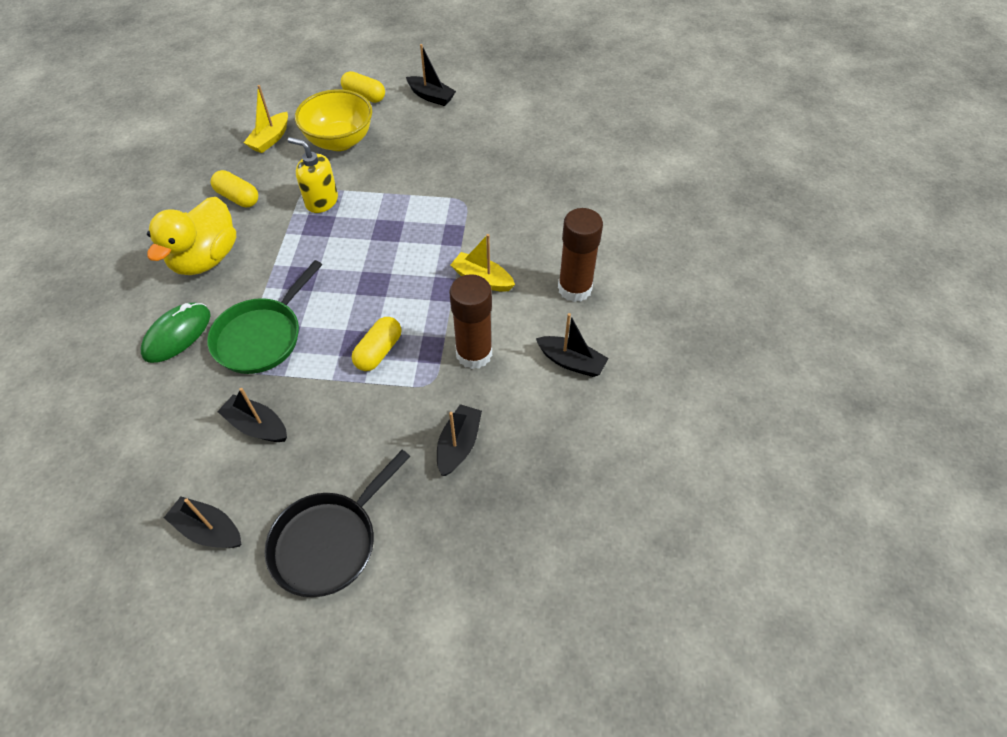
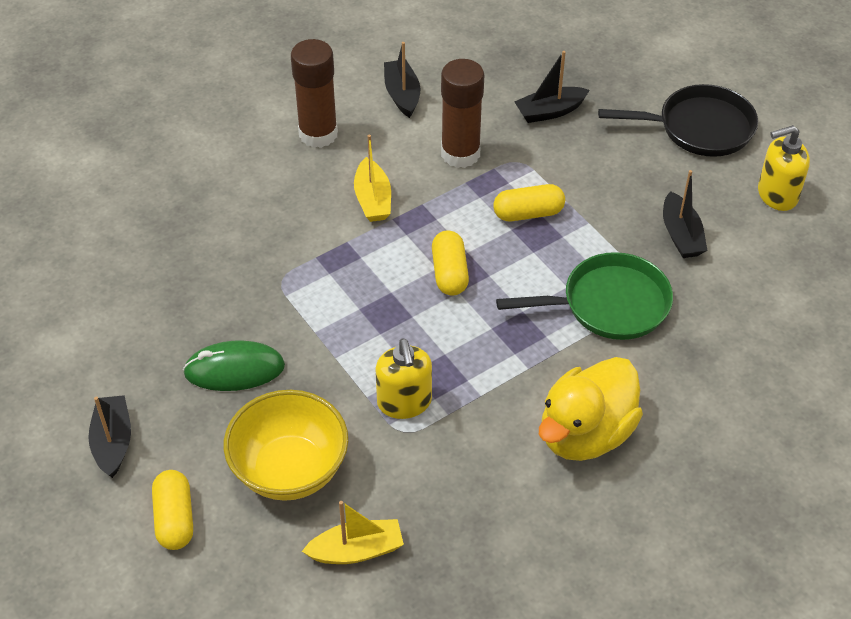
camera: 130 degrees left, 5 degrees down
green mouse [141,303,211,363] -> green mouse moved to [183,340,285,391]
yellow duck [147,197,236,275] -> yellow duck turned 150 degrees clockwise [539,357,643,461]
black boat [164,497,241,548] -> yellow soap dispenser [758,125,810,211]
yellow capsule [211,170,258,207] -> yellow capsule moved to [432,230,469,296]

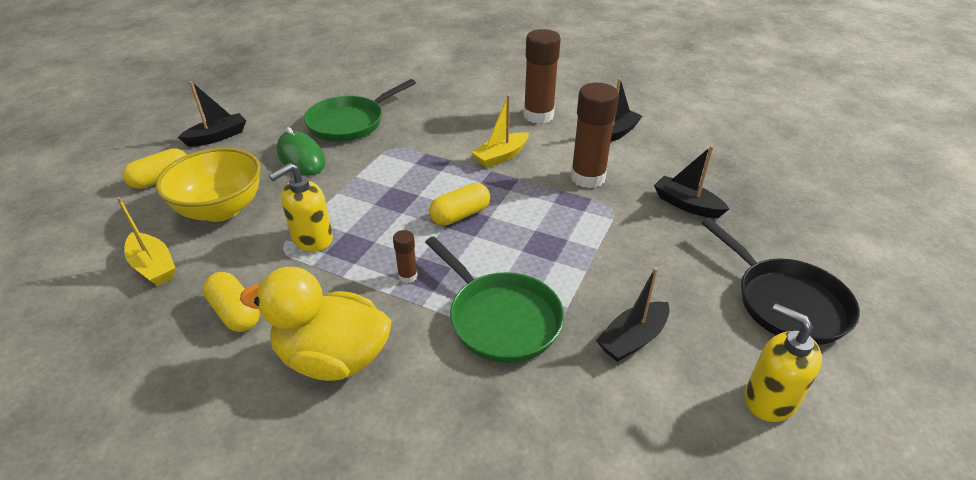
camera: 60 degrees right, 10 degrees down
yellow capsule [493,184,565,221] -> yellow capsule moved to [203,272,260,332]
none -> green pan [304,79,416,142]
none -> brown glue stick [393,230,418,283]

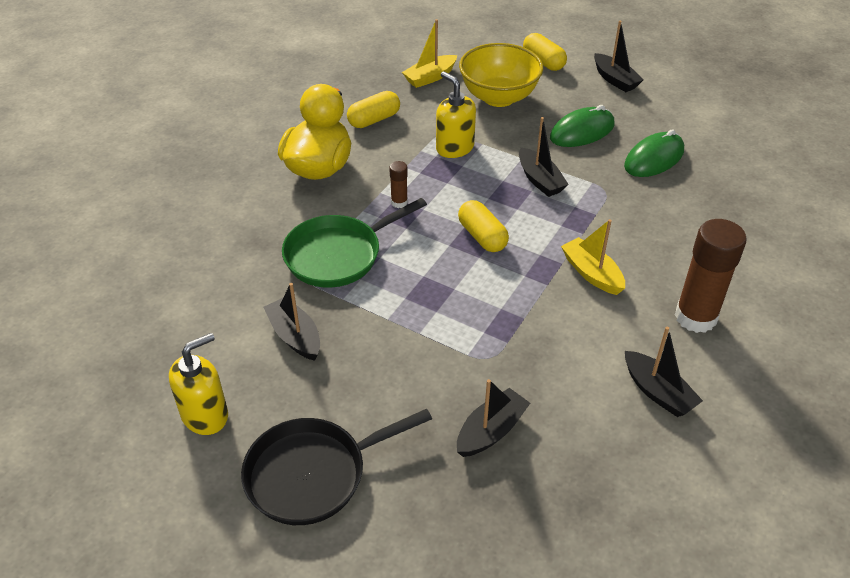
camera: 95 degrees right, 5 degrees up
green pan [304,79,416,142] -> green mouse [624,129,684,177]
brown glue stick [571,83,619,188] -> none
none -> black boat [519,117,569,197]

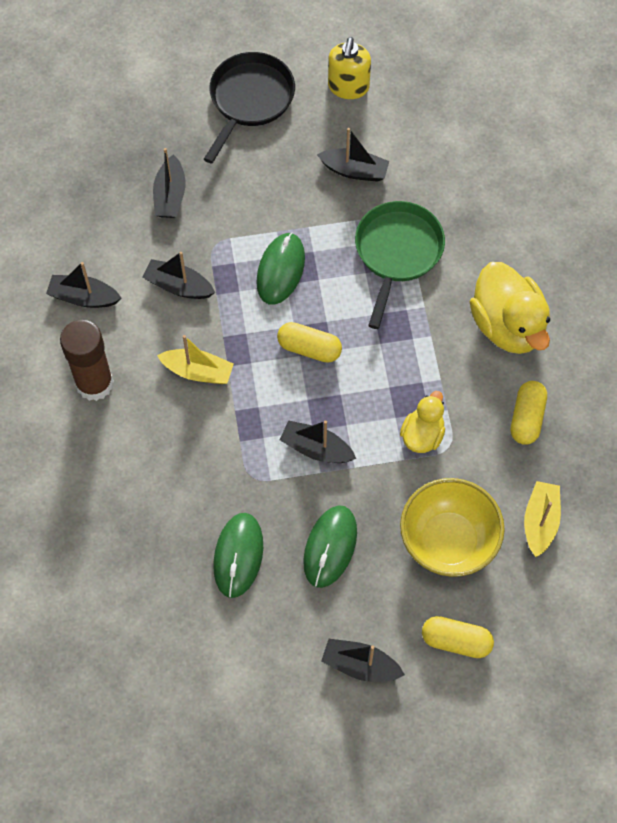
camera: 140 degrees right, 20 degrees up
brown glue stick [389,161,408,208] -> none
yellow soap dispenser [436,71,476,158] -> yellow duck [400,391,445,453]
none -> black boat [142,252,215,299]
none -> green mouse [256,232,305,305]

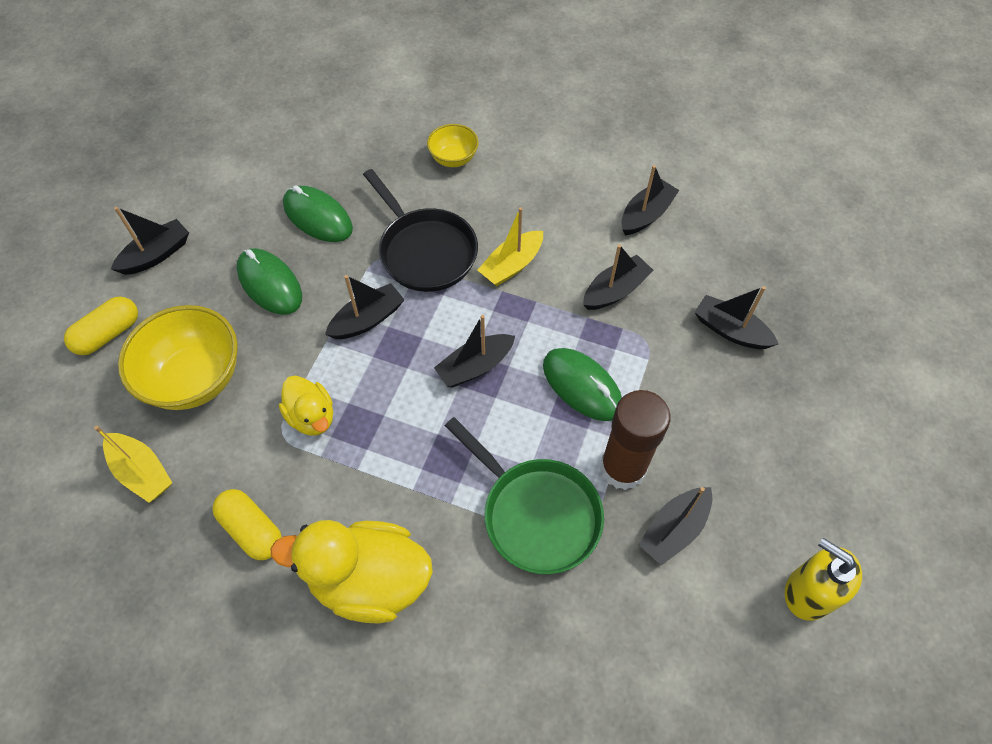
camera: 120 degrees right, 5 degrees down
brown glue stick [60,320,114,401] -> brown glue stick moved to [600,390,671,490]
black pan [204,52,295,163] -> black pan moved to [363,169,478,292]
yellow capsule [277,322,342,363] -> black boat [434,315,515,387]
none -> yellow bowl [427,124,479,167]

